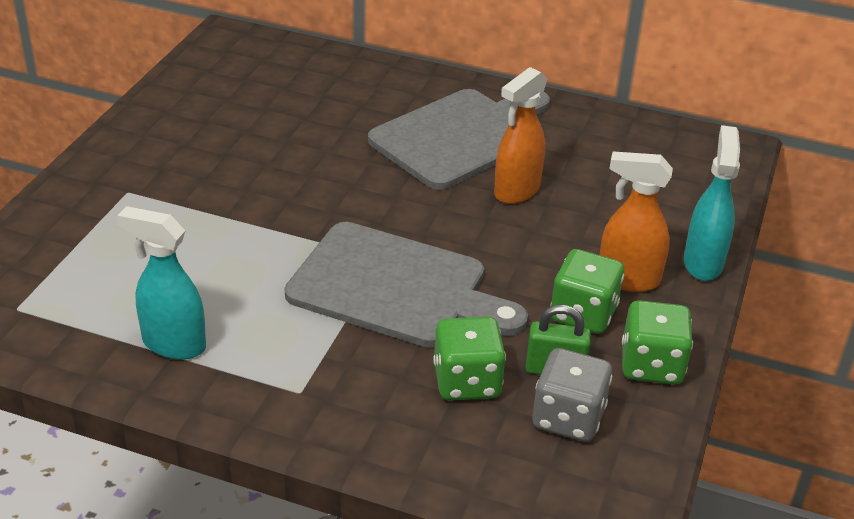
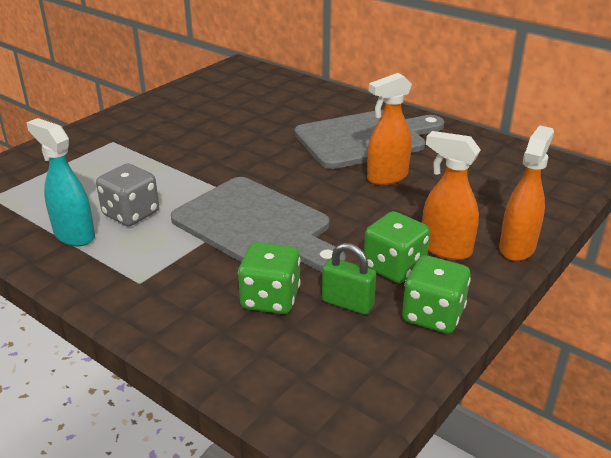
camera: 20 degrees right, 5 degrees down
grey dice [533,348,612,442] -> grey dice moved to [96,163,159,226]
turquoise spray bottle [684,125,740,281] -> orange spray bottle [499,125,554,261]

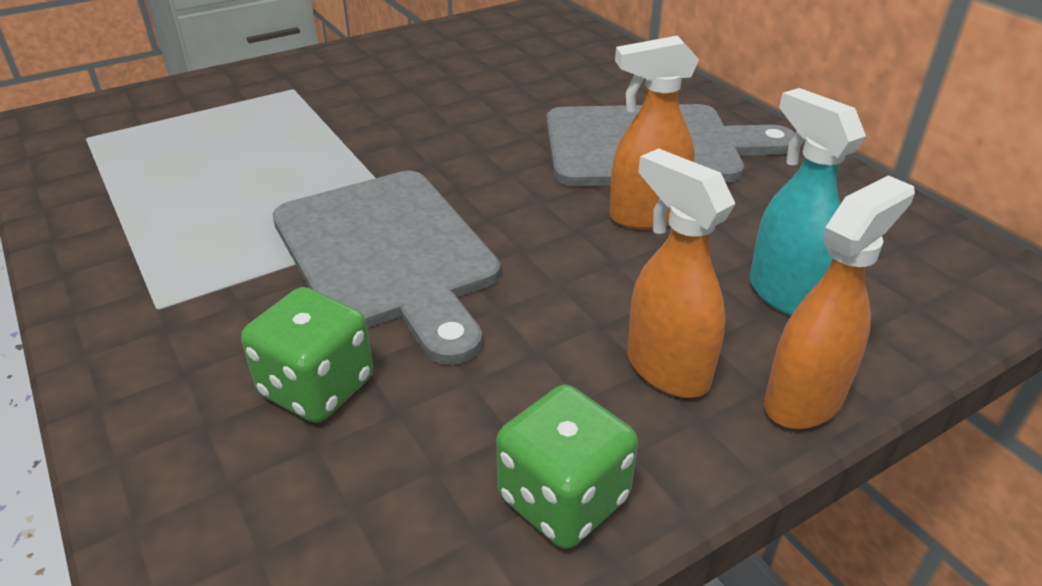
camera: 20 degrees right, 5 degrees up
turquoise spray bottle [26,118,95,246] -> turquoise spray bottle moved to [749,88,866,316]
grey dice [96,163,159,226] -> none
green padlock [322,243,376,315] -> none
green dice [364,211,430,283] -> none

